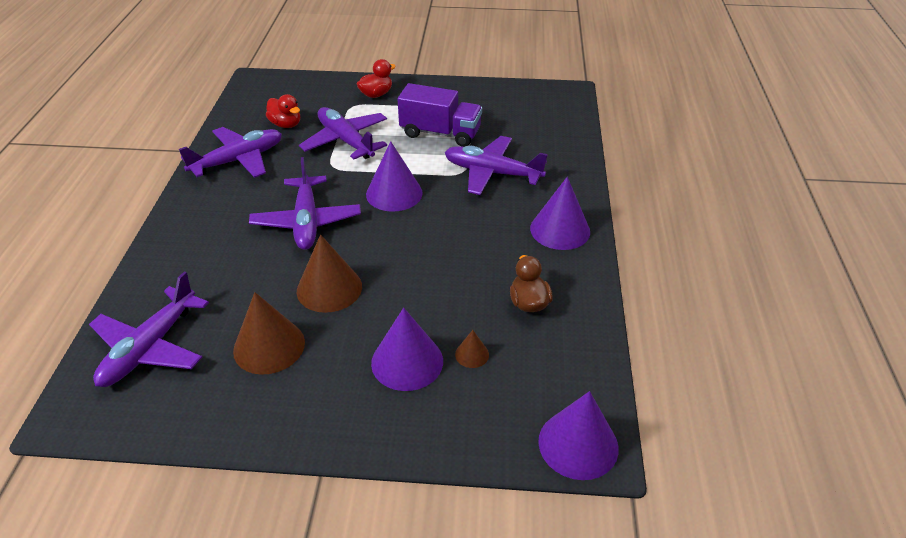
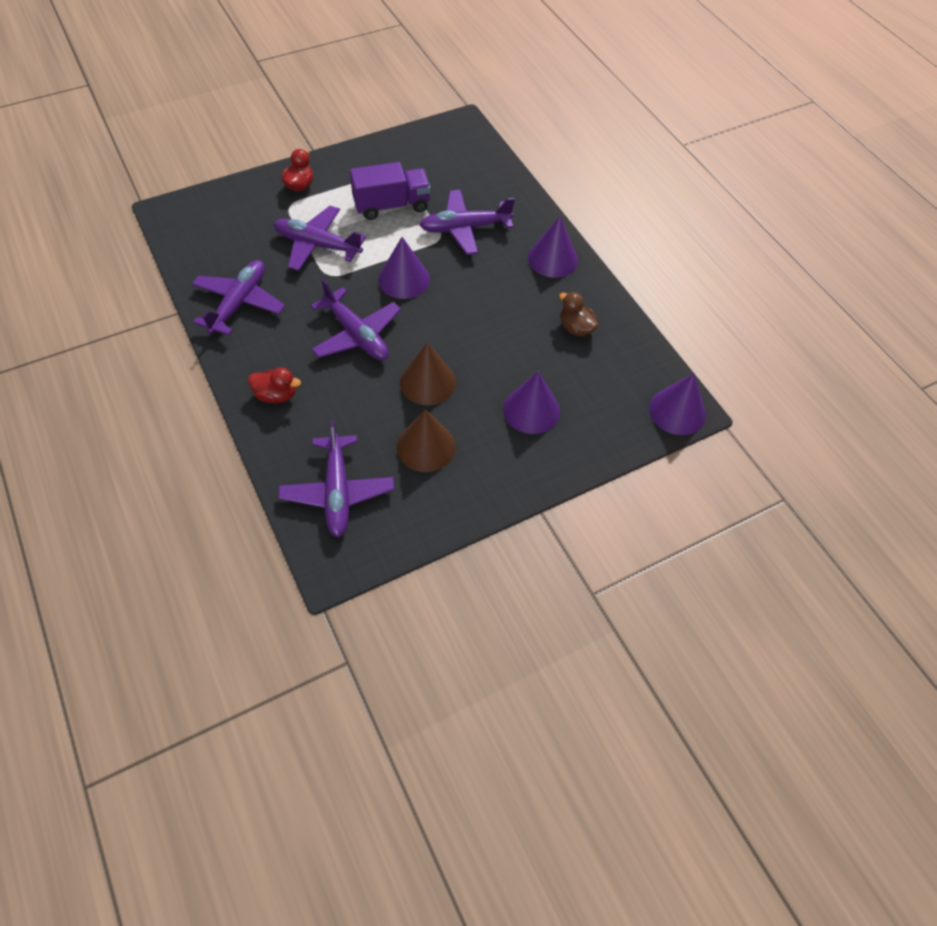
camera: 35 degrees left, 15 degrees up
red duck [266,94,300,128] -> red duck moved to [248,367,301,403]
brown cone [455,330,489,368] -> none

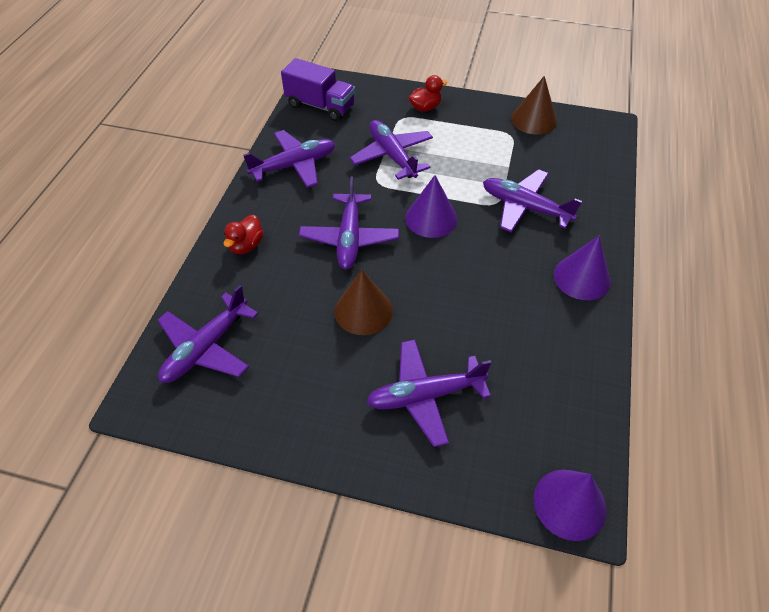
camera: 45 degrees right, 5 degrees down
red duck [248,367,301,403] -> red duck turned 60 degrees clockwise [224,215,264,254]
purple truck [350,162,431,220] -> purple truck moved to [281,58,355,121]
brown cone [396,409,456,472] -> brown cone moved to [511,76,557,135]
purple cone [503,372,560,434] -> purple plane [367,340,491,447]
brown duck [559,292,598,336] -> none

